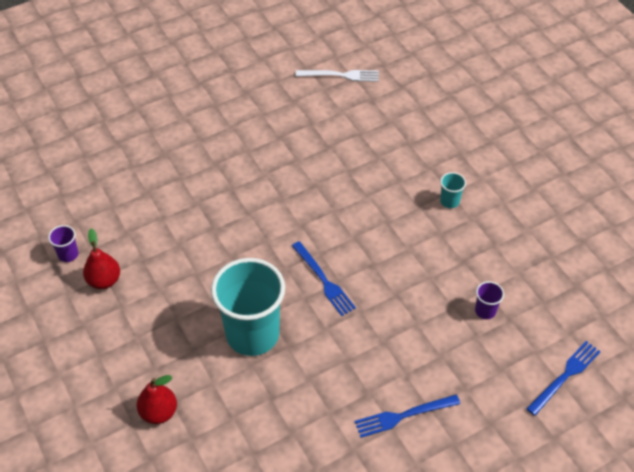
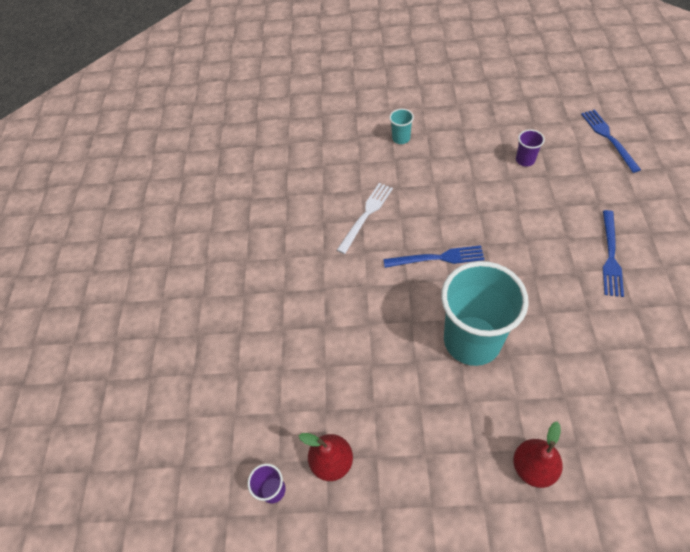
camera: 55 degrees left, 5 degrees up
white fork [295,70,379,82] -> white fork moved to [337,183,393,254]

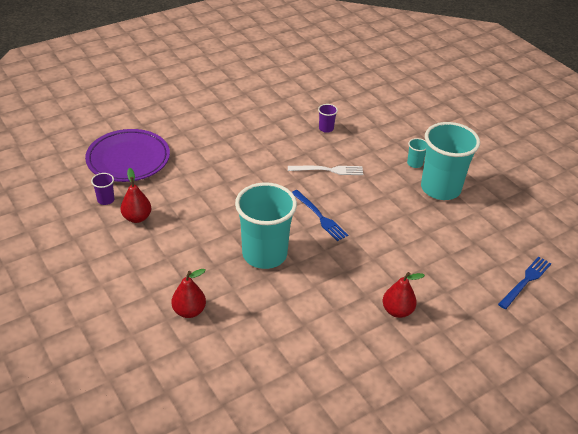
camera: 50 degrees right, 15 degrees down
purple cup [516,129,545,167] -> purple cup moved to [318,104,338,133]
blue fork [602,210,624,297] -> red pear [383,272,425,318]
none -> purple plate [85,129,170,182]
none -> turquoise cup [421,122,480,200]

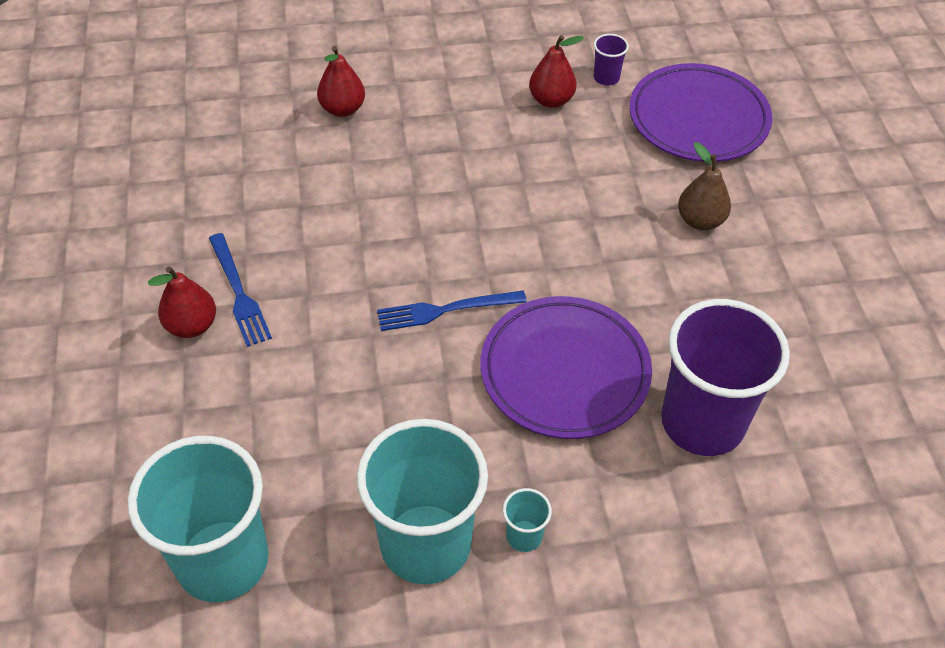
camera: 115 degrees right, 10 degrees up
turquoise cup [235,182,297,269] -> turquoise cup moved to [127,436,268,602]
white fork [288,166,363,175] -> purple plate [480,296,652,439]
purple cup [318,104,338,133] -> purple cup [661,299,790,456], size x2.48
blue fork [498,257,551,309] -> blue fork moved to [209,233,272,347]
none -> brown pear [678,142,731,230]

